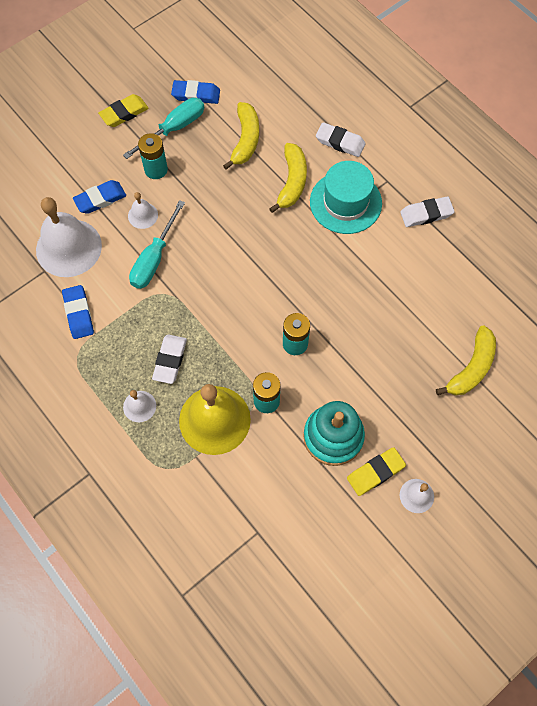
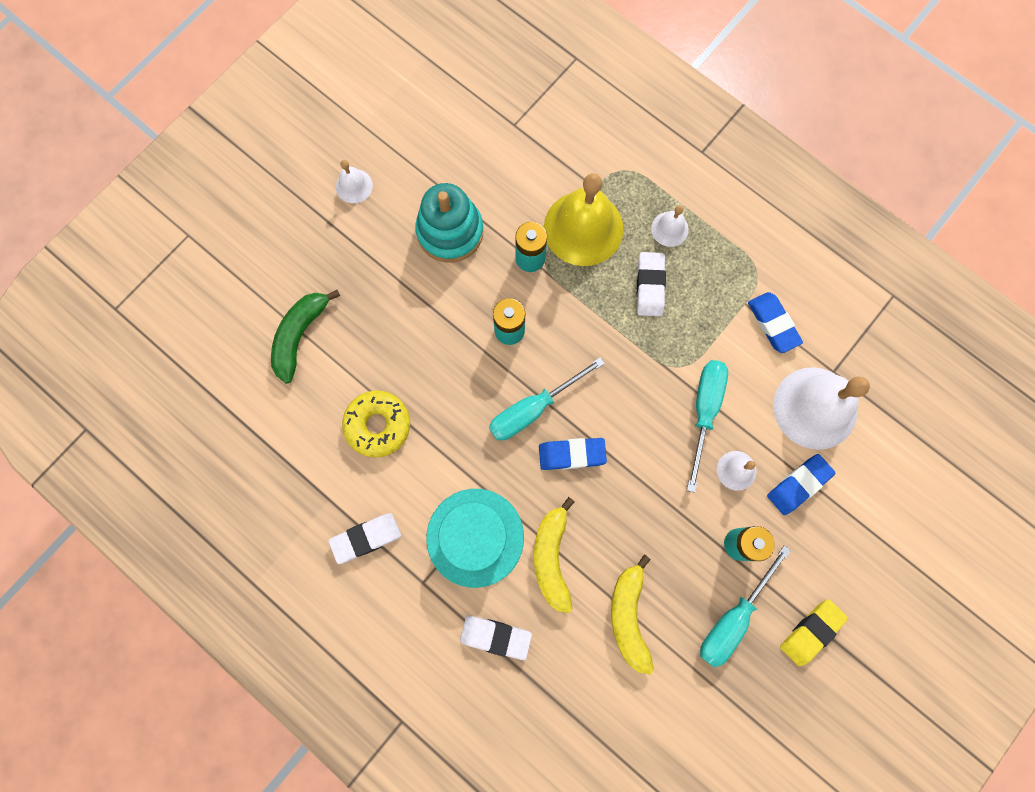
camera: 170 degrees right, 10 degrees up
blue eraser [171,80,220,104] -> blue eraser moved to [539,438,607,470]
yellow eraser [347,447,406,496] -> none
yellow banana [436,325,496,396] -> green banana [271,290,340,384]
none -> yellow donut [342,390,410,457]
none -> turquoise screwdriver [489,357,605,440]

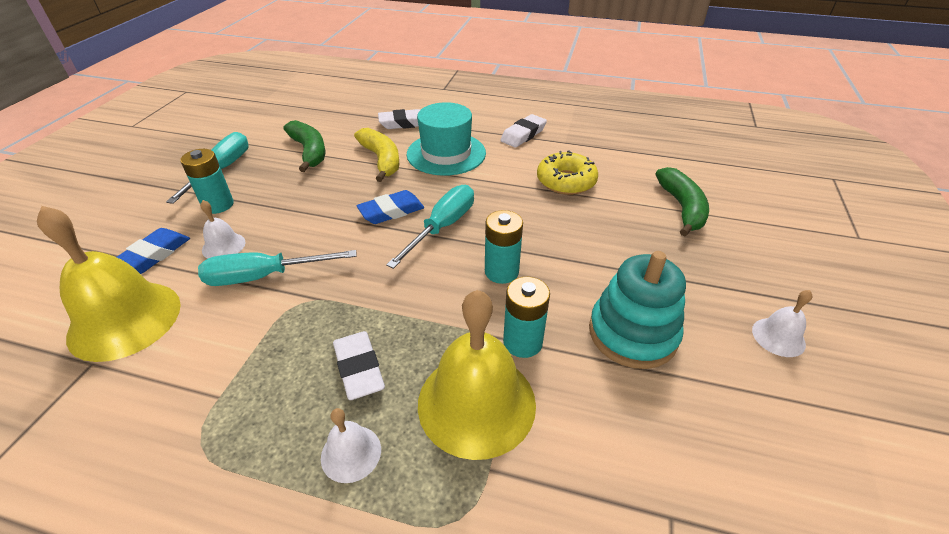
camera: 155 degrees right, 35 degrees down
yellow banana [611,555,654,674] -> green banana [283,120,326,172]
turquoise screwdriver [687,360,728,492] -> turquoise screwdriver turned 90 degrees clockwise [198,250,357,286]
blue eraser [748,292,803,353] -> none
white bell [773,367,870,450] -> yellow bell [37,206,181,362]
yellow eraser [780,599,848,666] -> none

